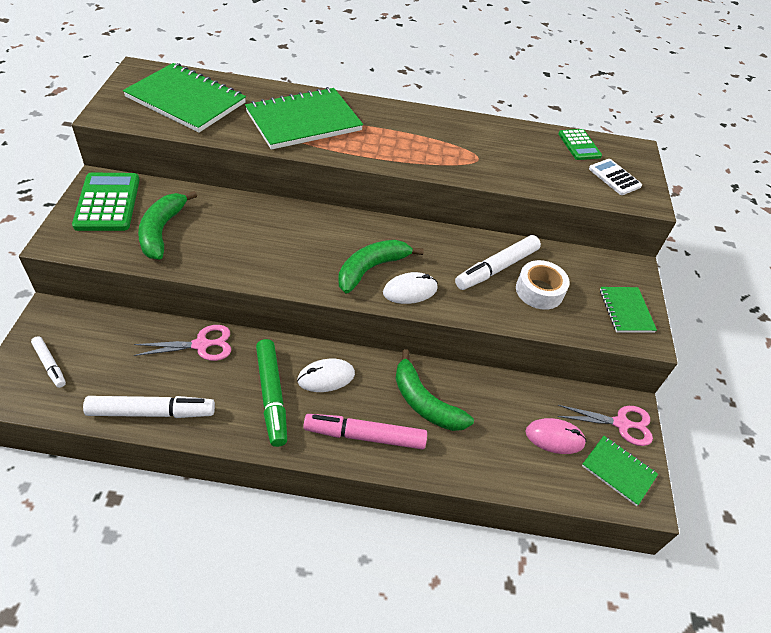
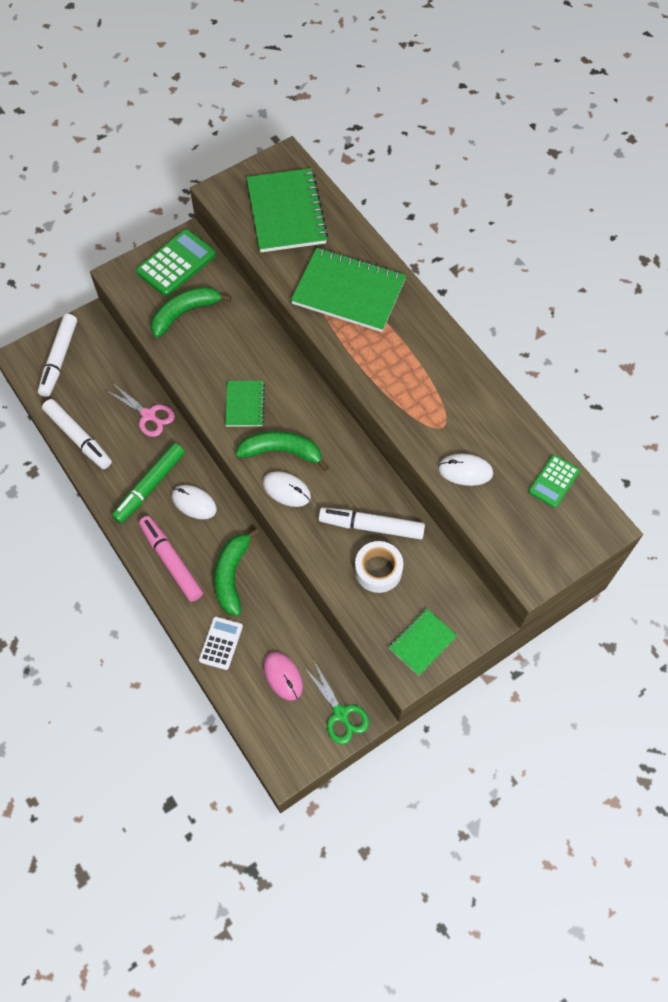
camera: 55 degrees right, 15 degrees up
white marker [31,336,66,388] -> white marker [38,314,77,397], size x1.78
pink scissors [557,405,653,446] -> green scissors [304,661,369,744]
green notebook [582,436,658,506] -> green notebook moved to [225,381,265,427]
white calculator [589,159,642,195] -> white calculator moved to [199,617,243,670]
none -> white mouse [438,454,493,486]

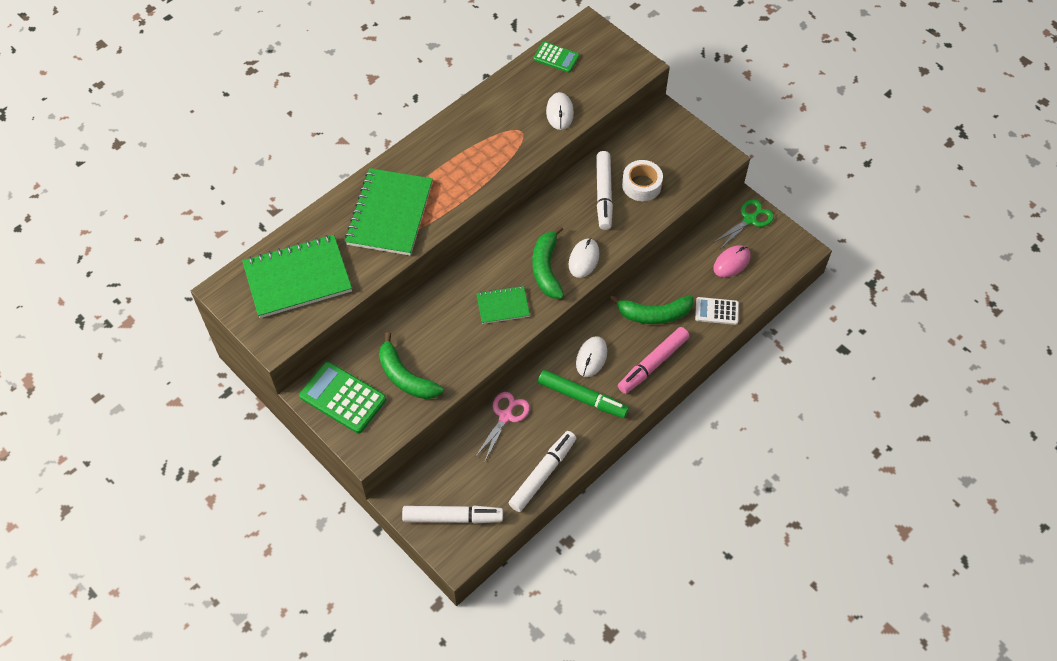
camera: 100 degrees left, 5 degrees down
green notebook [389,609,457,676] -> none

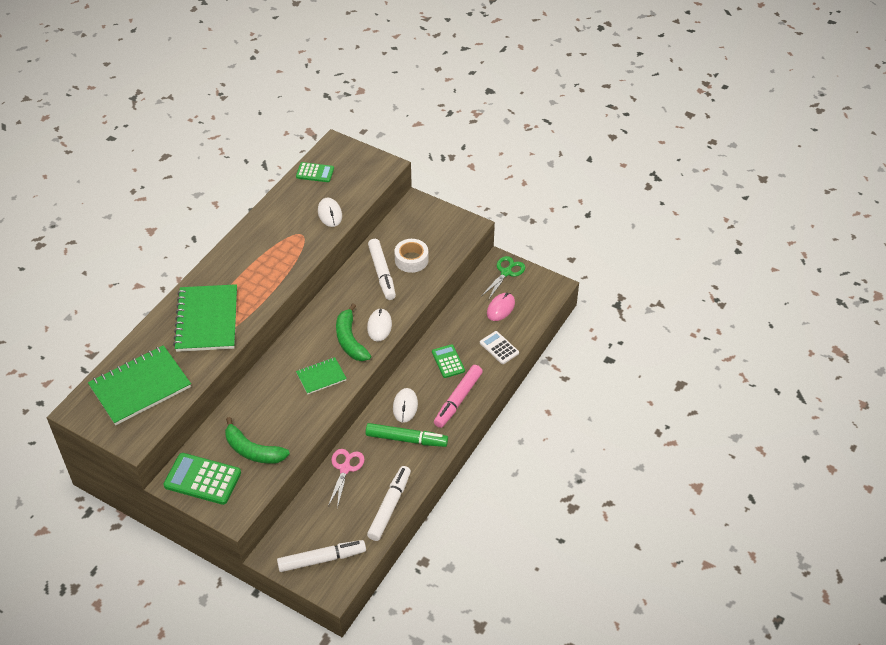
camera: 15 degrees left, 10 degrees down
green banana [610,295,693,324] -> green calculator [432,344,465,378]
white calculator [695,297,739,325] -> white calculator turned 60 degrees clockwise [480,331,519,364]

